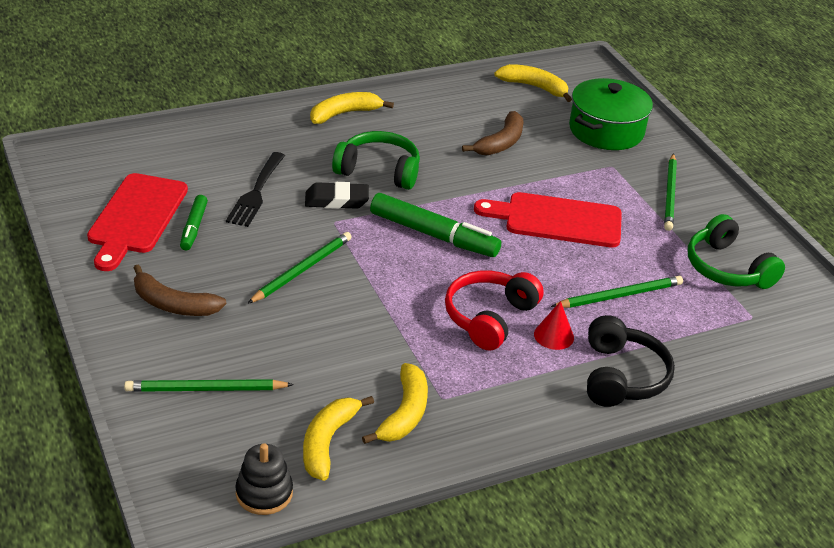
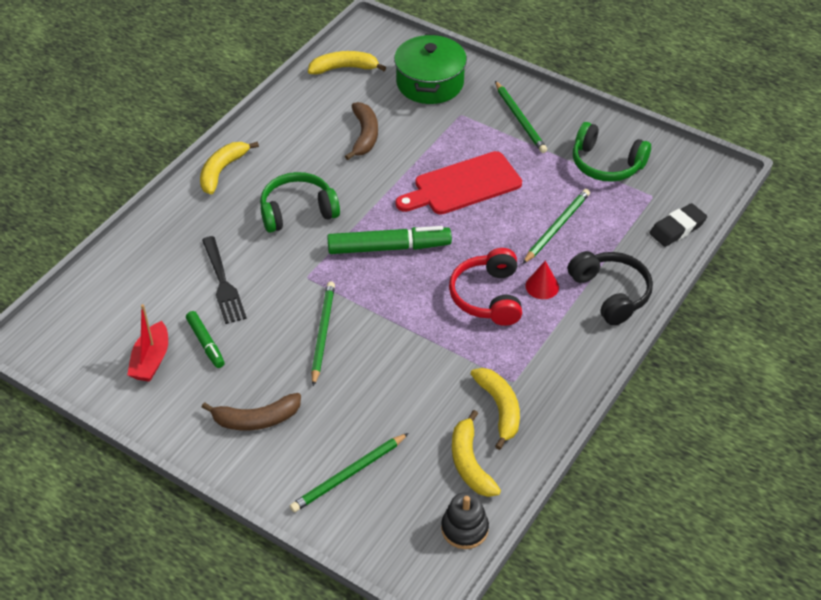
camera: 30 degrees left, 10 degrees up
red cutting board [87,173,188,271] -> red boat [127,304,168,382]
black eraser [305,182,369,209] -> black eraser moved to [649,203,707,247]

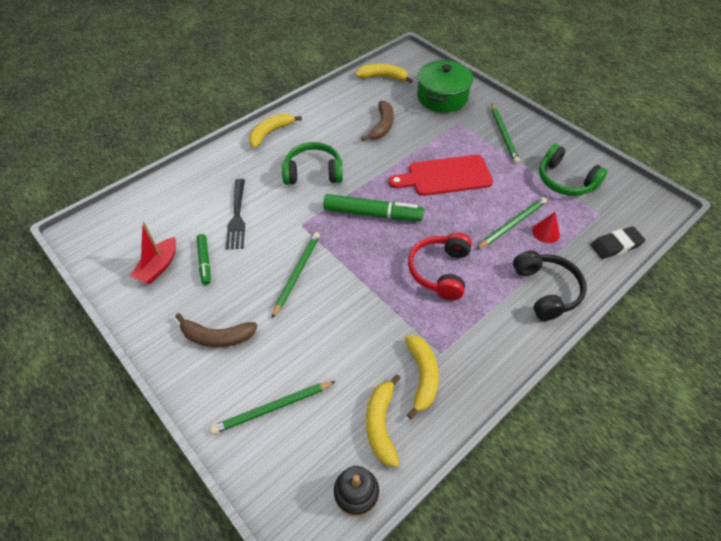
camera: 15 degrees right, 5 degrees up
red cone [525,261,559,299] -> red cone moved to [532,212,560,243]

